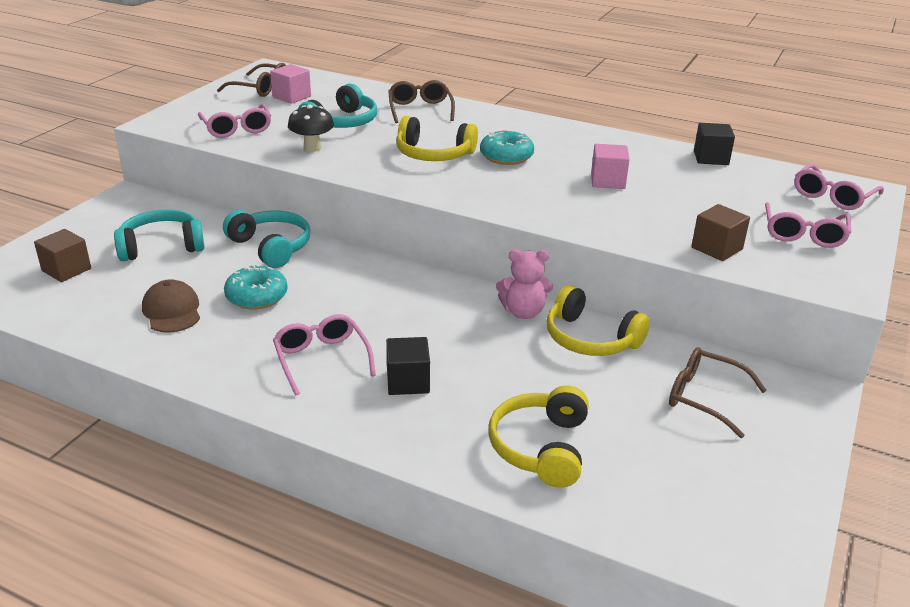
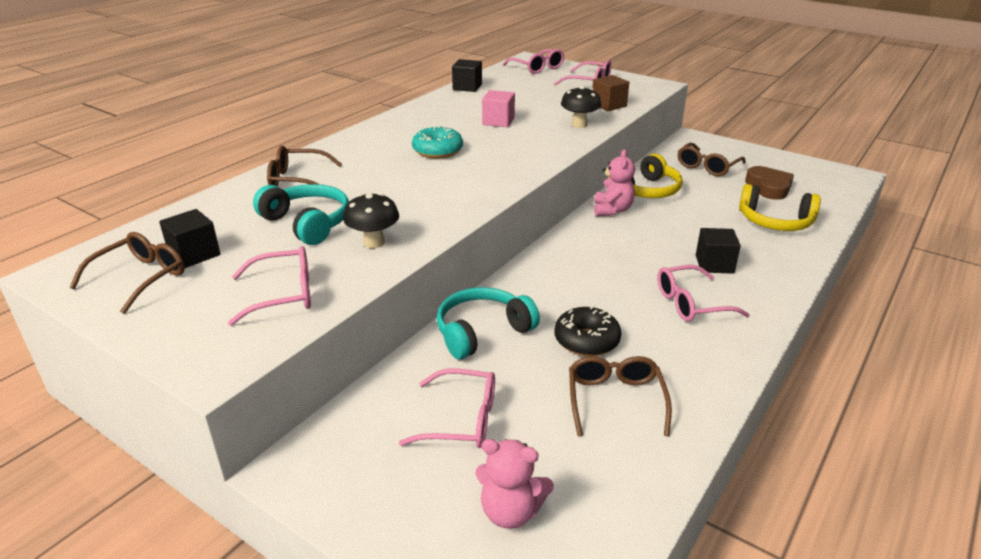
camera: 80 degrees left, 0 degrees up
brown cube [34,229,91,282] -> pink teddy bear [475,439,554,529]
turquoise headphones [114,209,205,261] -> pink glasses [399,368,495,448]
brown cap [142,279,200,333] -> brown glasses [569,356,672,436]
turquoise donut [224,264,288,310] -> black donut [555,306,621,356]
pink cube [270,64,311,104] -> black cube [159,209,220,268]
yellow headphones [396,116,478,161] -> none
none -> black mushroom [561,86,601,128]
none -> brown heart [745,166,794,199]

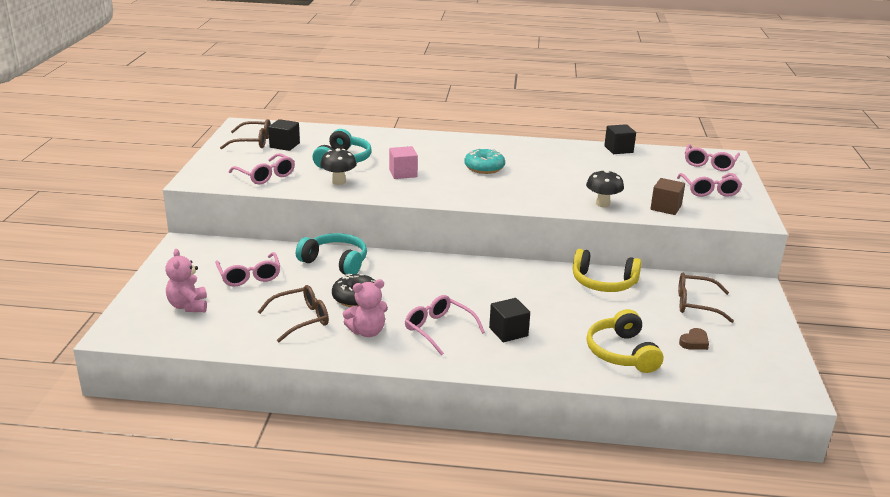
camera: 60 degrees right, 5 degrees down
brown glasses [267,146,342,186] -> none
pink cube [482,90,515,127] -> pink cube moved to [389,146,418,179]
pink teddy bear [594,149,635,216] -> pink teddy bear moved to [343,279,388,337]
brown heart [745,166,794,199] -> brown heart [679,328,709,350], size x0.58

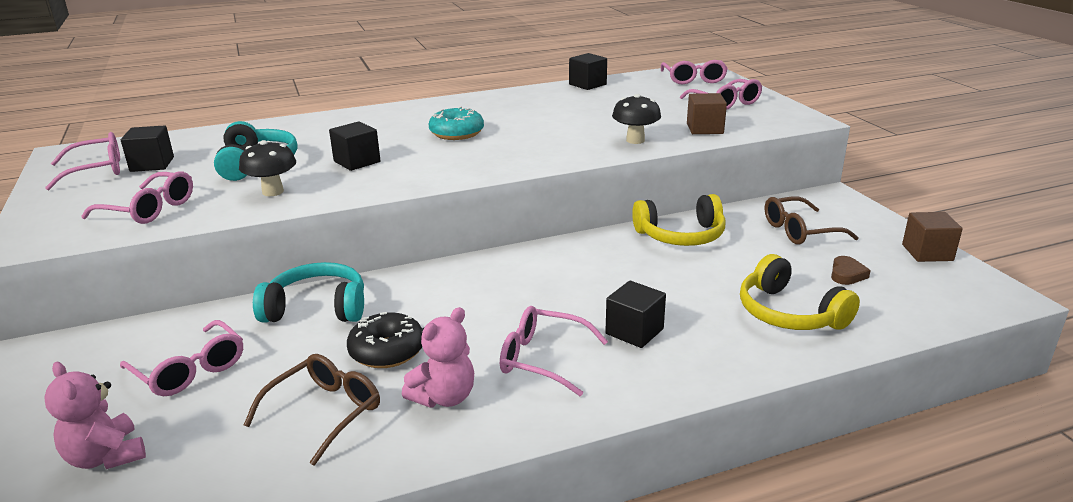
camera: 25 degrees left, 0 degrees up
brown glasses [220,119,271,149] -> pink glasses [45,132,120,190]
pink cube [389,146,418,179] -> black cube [329,121,381,171]
none -> brown cube [902,212,963,262]

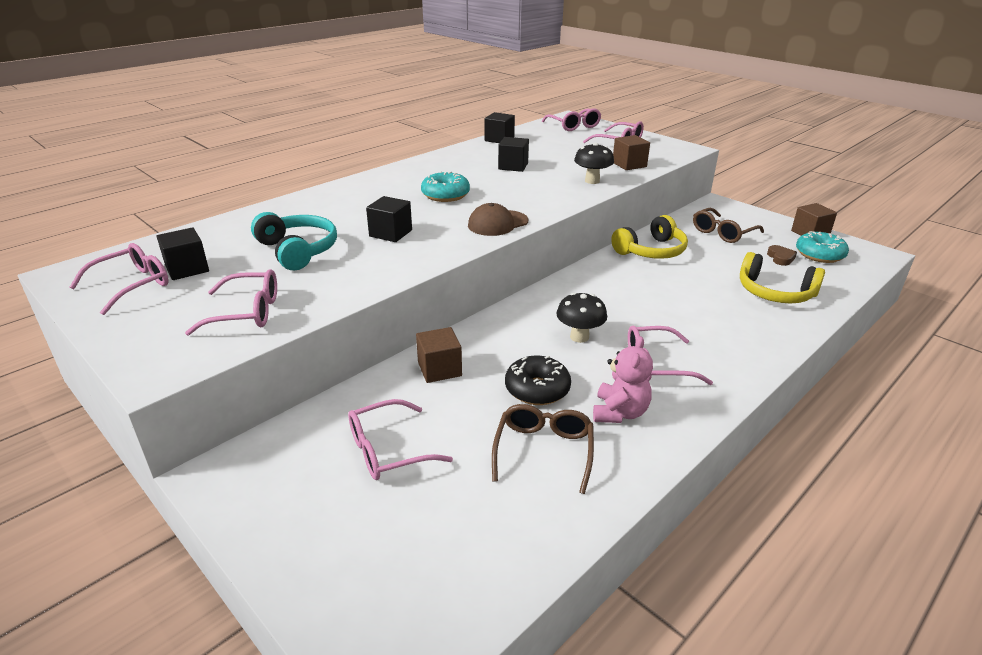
camera: 25 degrees left, 5 degrees up
pink teddy bear [44,362,146,469] -> none
pink glasses [120,320,243,396] -> pink glasses turned 135 degrees clockwise [348,399,453,480]
black mushroom [239,140,296,196] -> black mushroom moved to [556,293,607,343]
turquoise headphones [253,262,364,322] -> brown cube [416,327,462,383]
black cube [605,280,666,348] -> black cube moved to [498,137,529,172]
none -> brown cap [468,203,528,236]
none -> turquoise donut [796,231,849,263]

